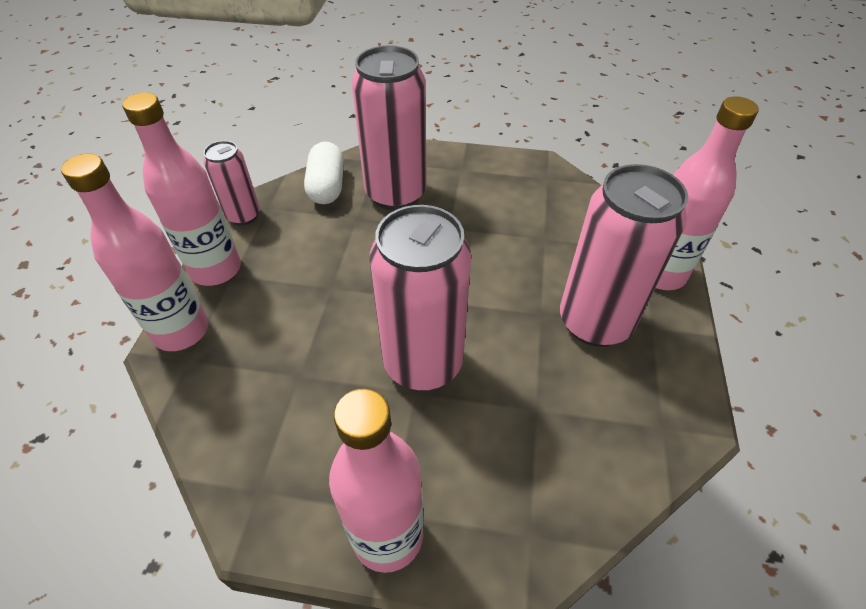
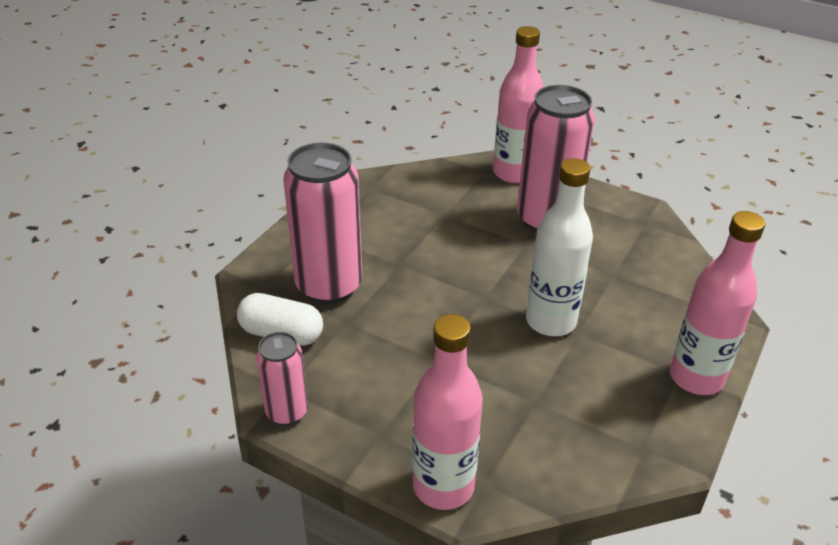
camera: 70 degrees left, 10 degrees down
pink bottle [122,92,241,286] -> none
pink can [369,205,471,391] -> white bottle [526,158,593,336]

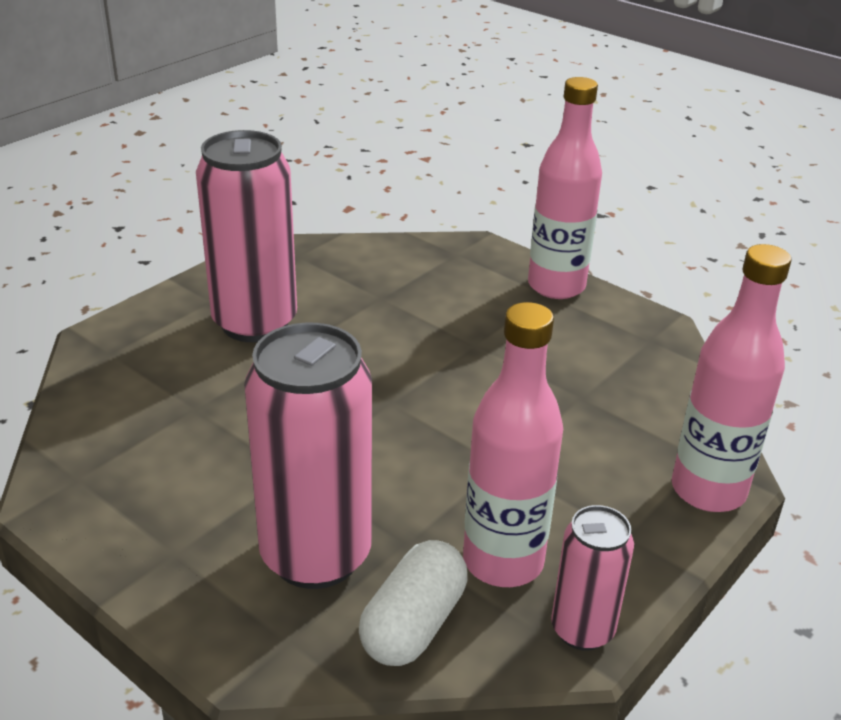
camera: 80 degrees left, 5 degrees down
pink bottle [493,26,543,183] -> pink bottle moved to [463,302,563,587]
white bottle [526,158,593,336] -> none

